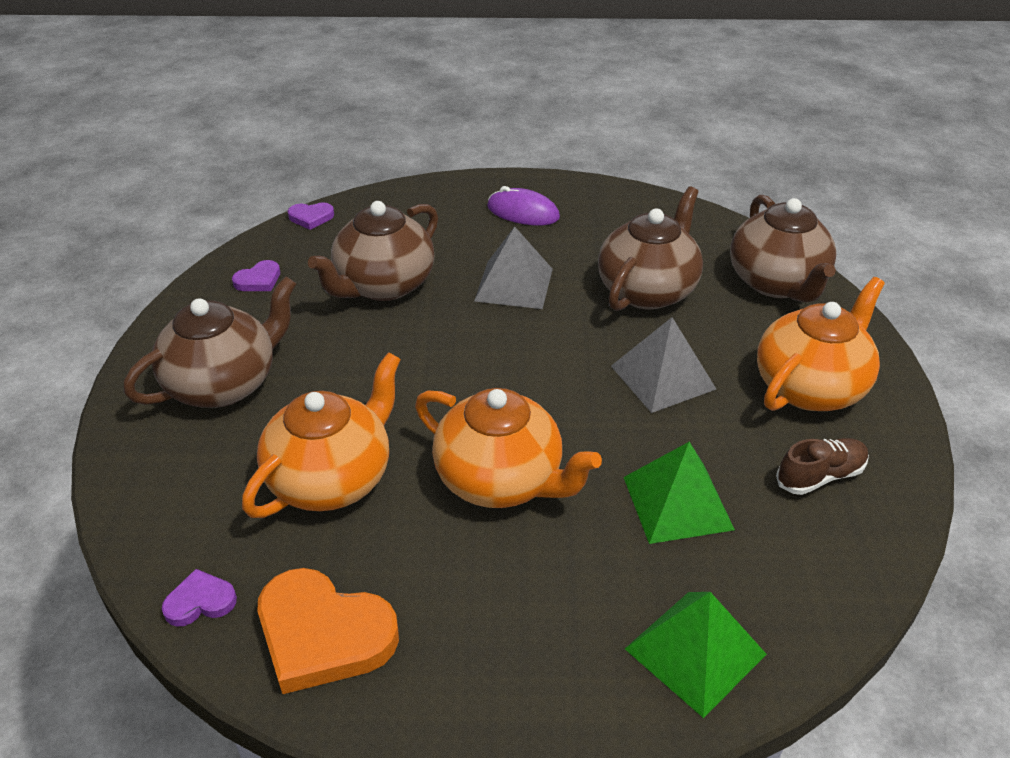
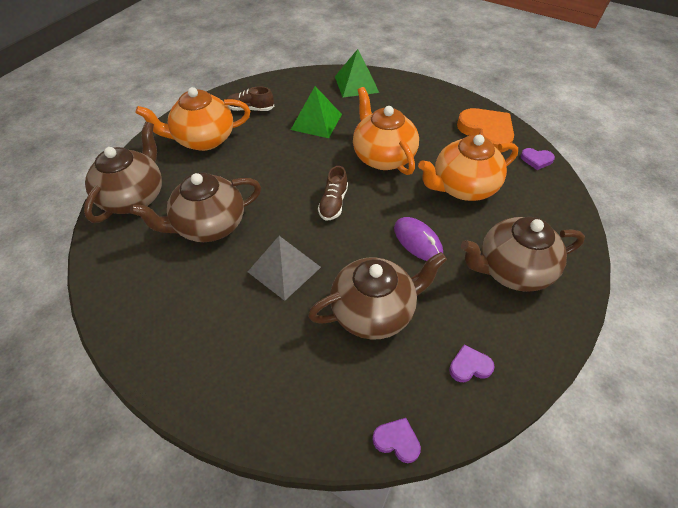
camera: 150 degrees left, 10 degrees up
purple mouse [487,186,560,225] -> purple mouse moved to [394,217,443,261]
grey pyramid [611,317,716,413] -> none
none -> brown shoe [318,166,348,221]

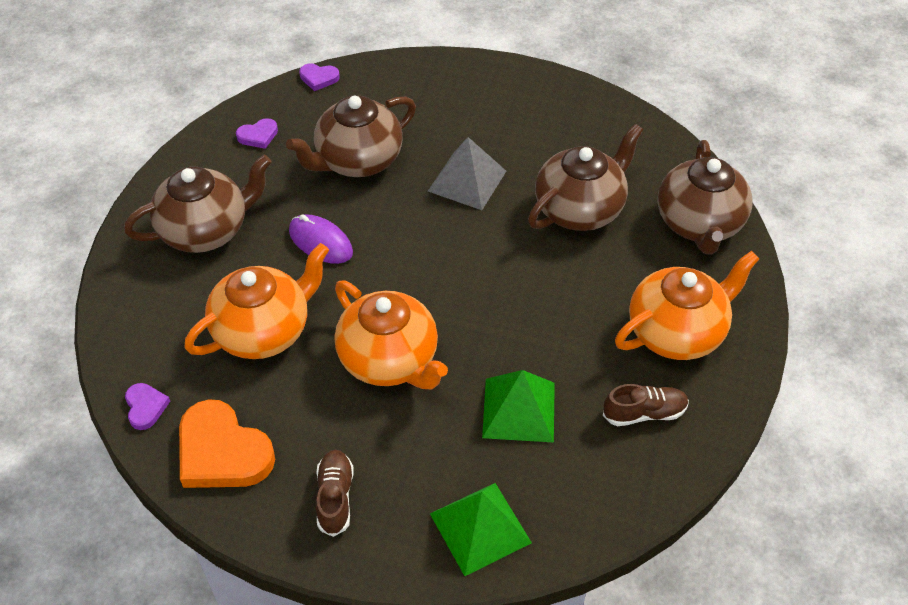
camera: 165 degrees right, 0 degrees up
brown shoe [318,166,348,221] -> brown shoe moved to [316,450,354,537]
purple heart [521,148,555,170] -> purple heart turned 75 degrees clockwise [125,383,170,430]

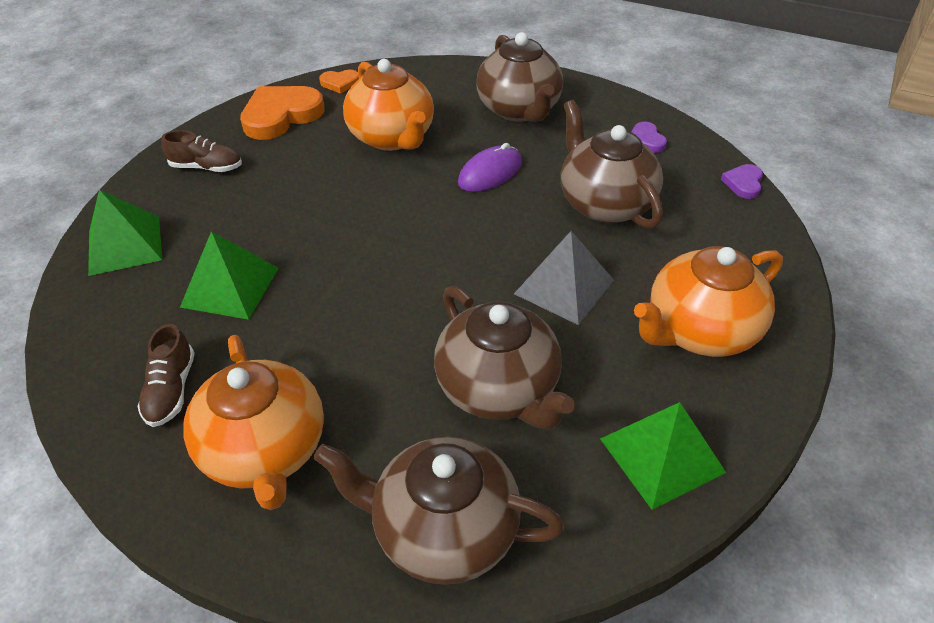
camera: 100 degrees right, 5 degrees down
purple heart [125,383,170,430] -> orange heart [319,70,359,94]
orange teapot [335,280,448,389] -> orange teapot moved to [634,246,783,357]
none -> green pyramid [600,402,726,510]

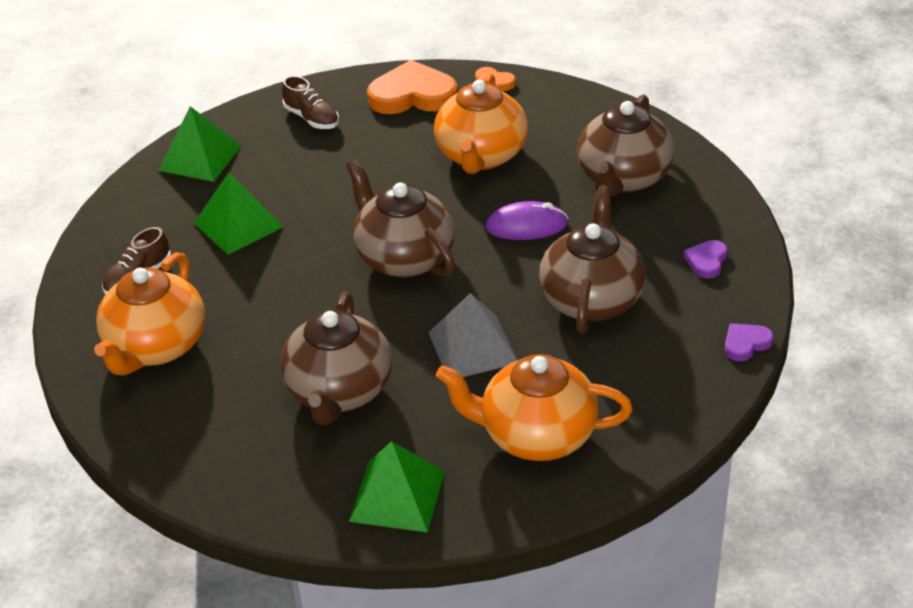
camera: 40 degrees right, 5 degrees down
brown teapot [314,437,564,585] -> brown teapot moved to [346,159,455,278]

